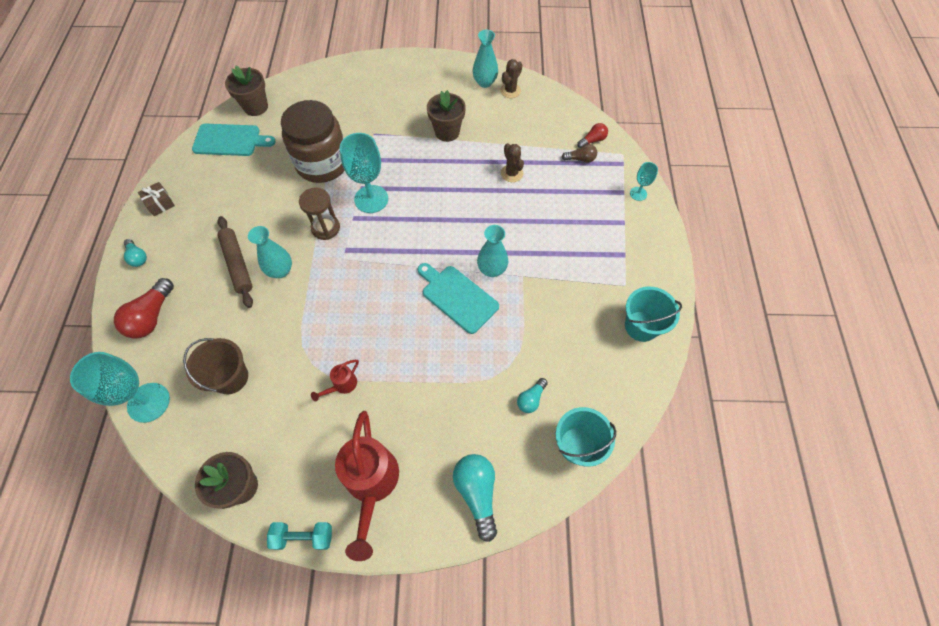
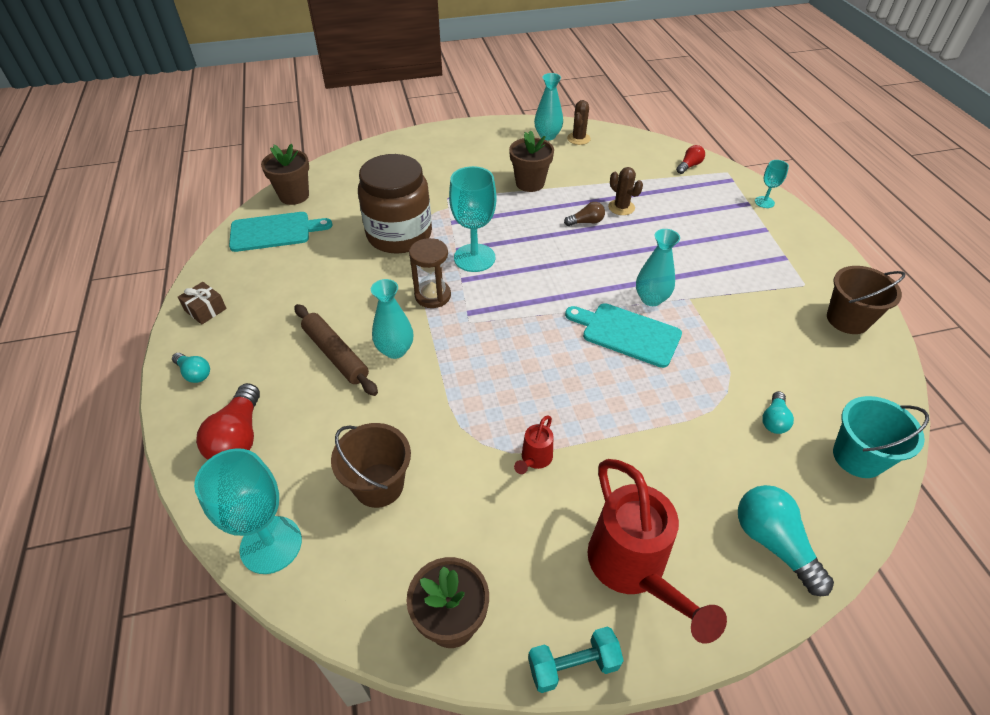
camera: 15 degrees left, 15 degrees down
brown light bulb [562,144,597,163] -> brown light bulb moved to [564,202,605,226]
turquoise bucket [625,286,682,342] -> brown bucket [827,266,905,334]

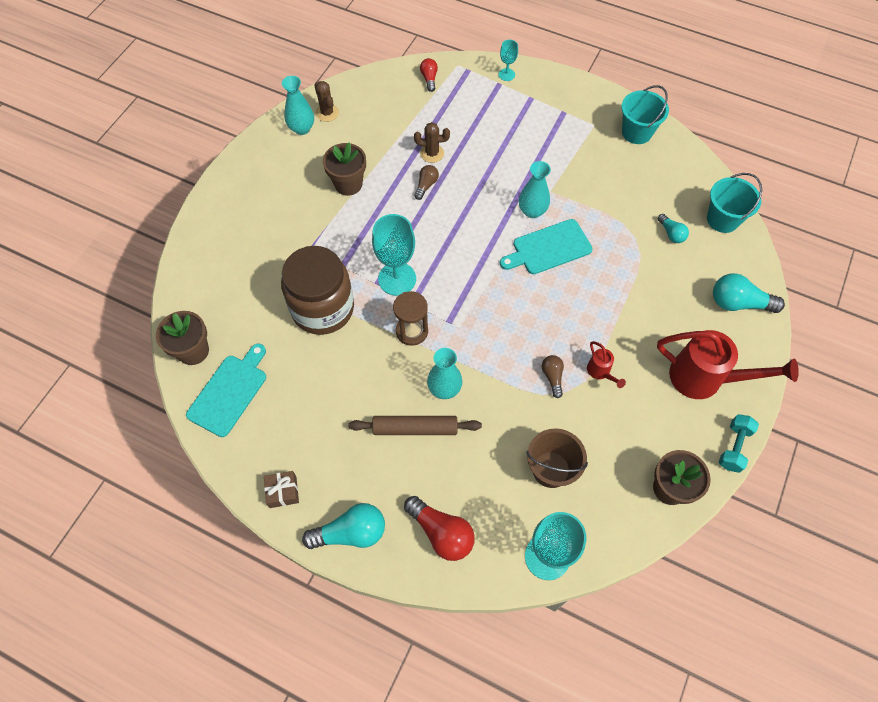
camera: 50 degrees left, 15 degrees up
turquoise light bulb [172,353,210,383] -> turquoise light bulb [302,503,385,549], size x1.77
brown bucket [827,266,905,334] -> turquoise bucket [622,85,669,144]
none -> brown light bulb [541,355,564,398]

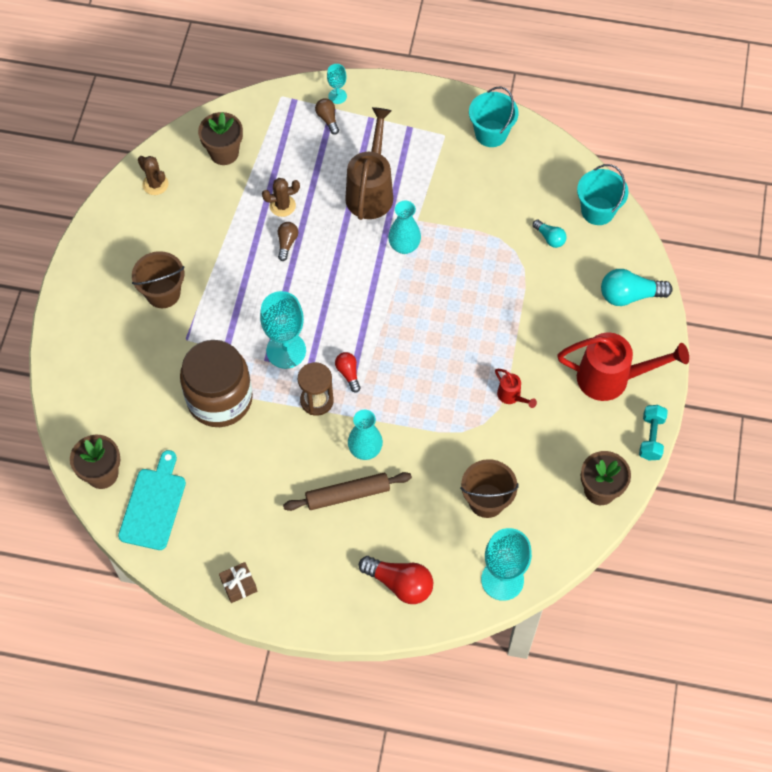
camera: 15 degrees left, 0 degrees up
turquoise vase [282,76,314,135] -> none
turquoise light bulb [302,503,385,549] -> none
brown flower pot [323,142,366,196] -> brown flower pot moved to [198,112,243,165]
red light bulb [420,58,438,92] -> red light bulb moved to [335,352,361,393]
turquoise cutting board [500,219,593,274] -> none
brown light bulb [541,355,564,398] -> brown light bulb moved to [315,98,339,135]
none -> brown bucket [132,251,184,308]
none -> brown watering can [345,107,393,220]

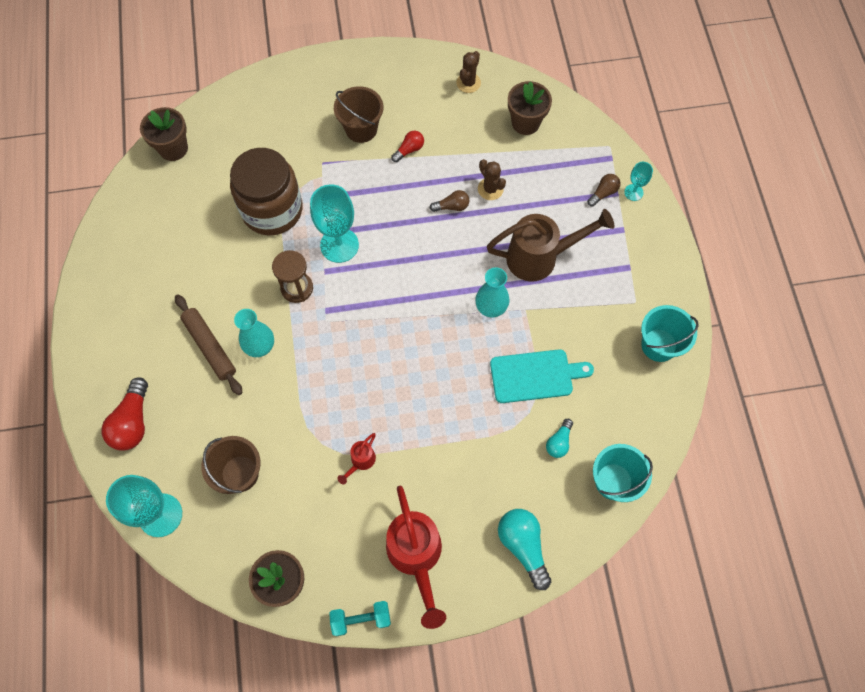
camera: 70 degrees right, 5 degrees up
turquoise cutting board [118,450,186,550] -> turquoise cutting board moved to [490,349,594,403]
brown gift [219,562,257,603] -> none
red light bulb [335,352,361,393] -> red light bulb moved to [391,131,424,162]

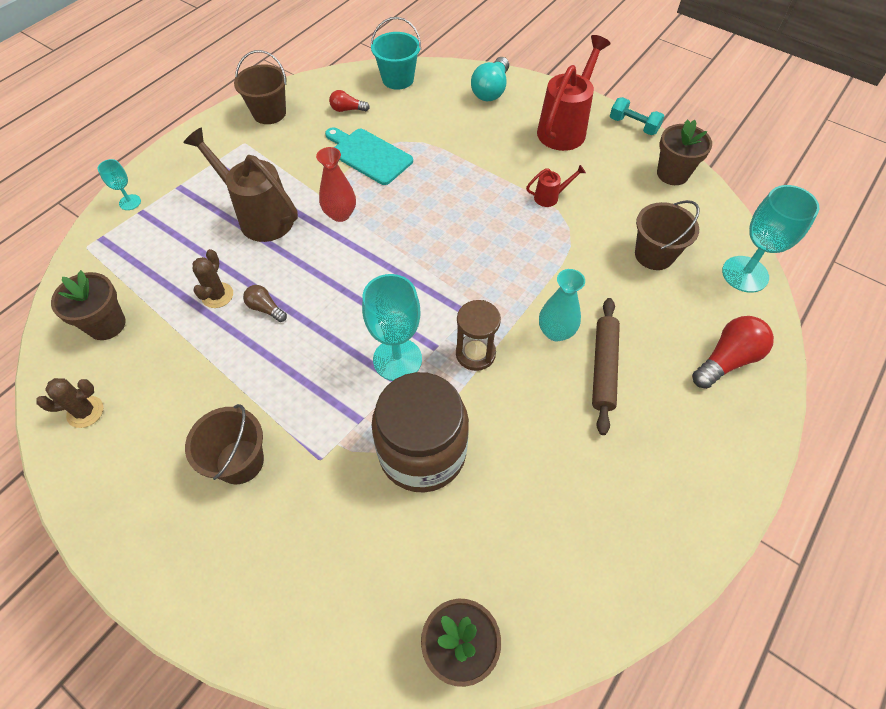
camera: 135 degrees left, 10 degrees down
red light bulb [391,131,424,162] -> red light bulb moved to [329,90,370,112]
turquoise vase [475,267,509,317] -> red vase [316,147,356,222]
turquoise light bulb [546,419,573,458] -> none
brown light bulb [587,174,621,207] -> none
turquoise bucket [641,305,699,362] -> brown bucket [234,50,287,124]

